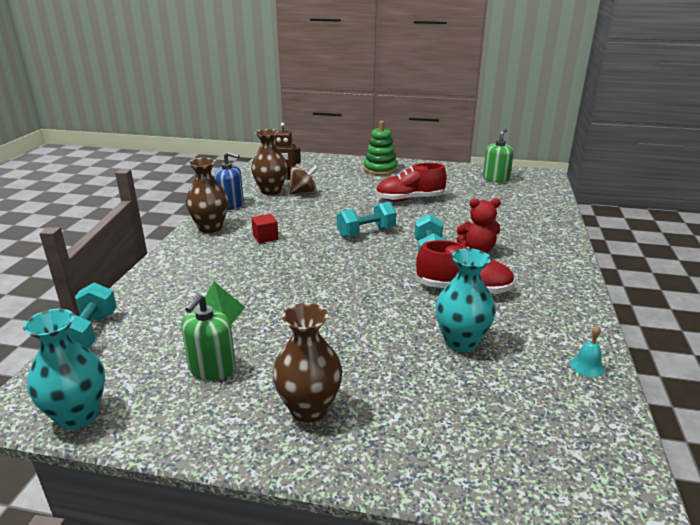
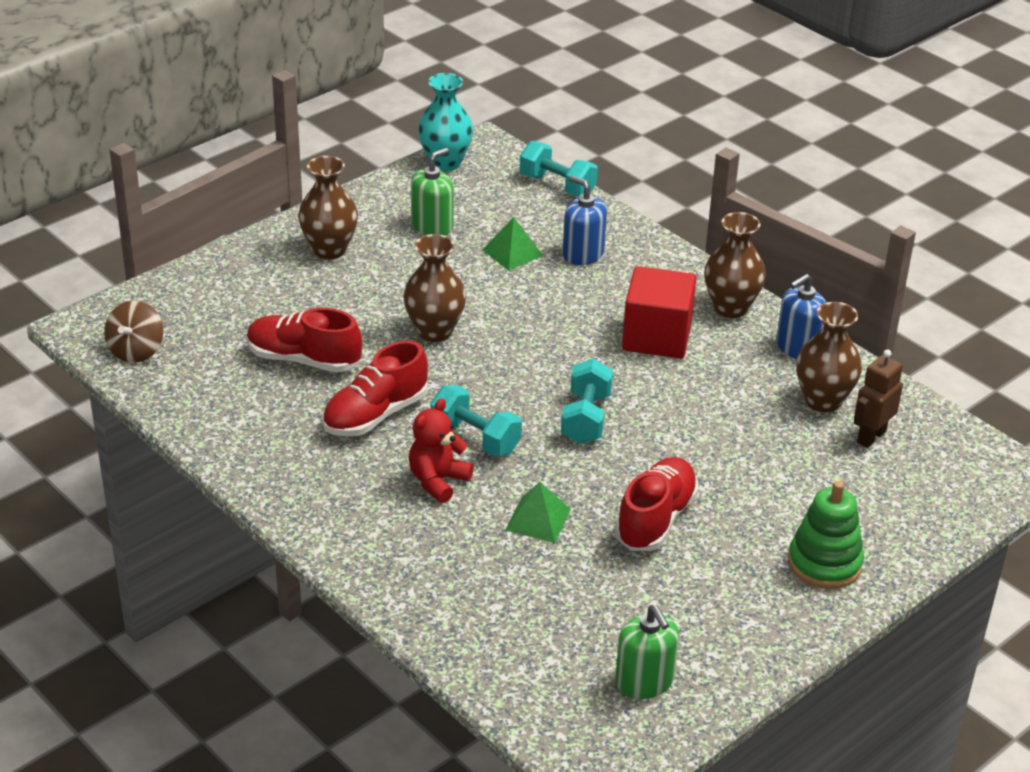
camera: 125 degrees right, 10 degrees up
green soap dispenser [181,294,236,381] -> green soap dispenser turned 75 degrees clockwise [411,148,454,236]
red cube [251,214,279,243] -> red cube [622,266,697,359], size x2.05
brown spinning top [289,165,318,194] -> brown spinning top moved to [104,300,163,363]
turquoise vase [435,248,496,352] -> red shoe [247,308,362,372]
turquoise bell [570,325,605,377] -> none
none -> brown vase [403,234,466,342]
none -> green pyramid [505,482,571,543]
none -> blue soap dispenser [562,175,607,265]

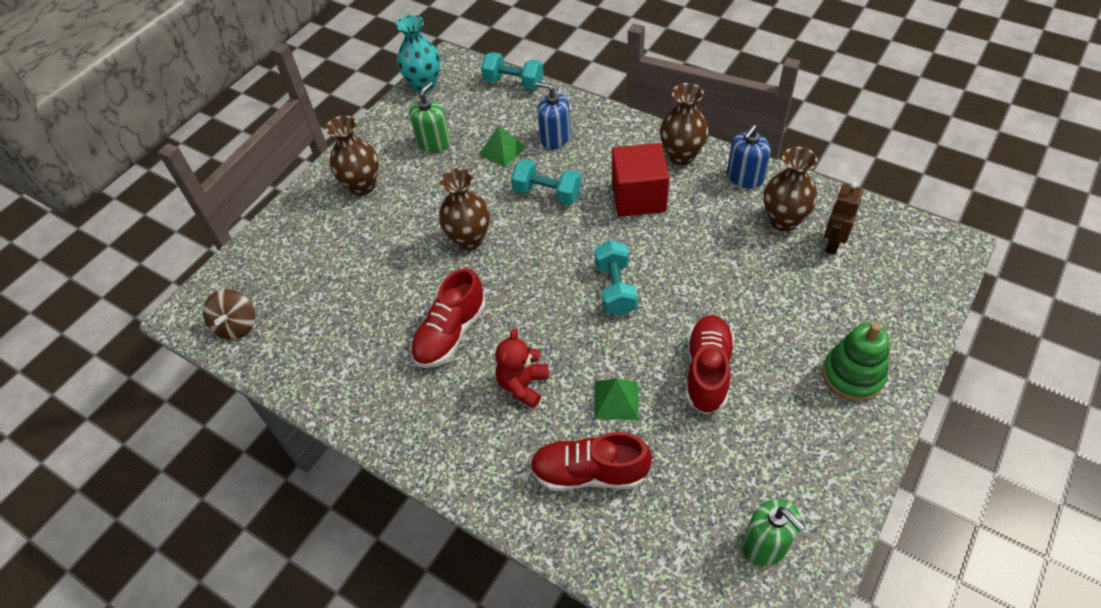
camera: 10 degrees left, 15 degrees up
red shoe [247,308,362,372] -> red shoe moved to [530,432,652,491]
turquoise dumbbell [430,385,522,457] -> turquoise dumbbell moved to [511,159,581,205]

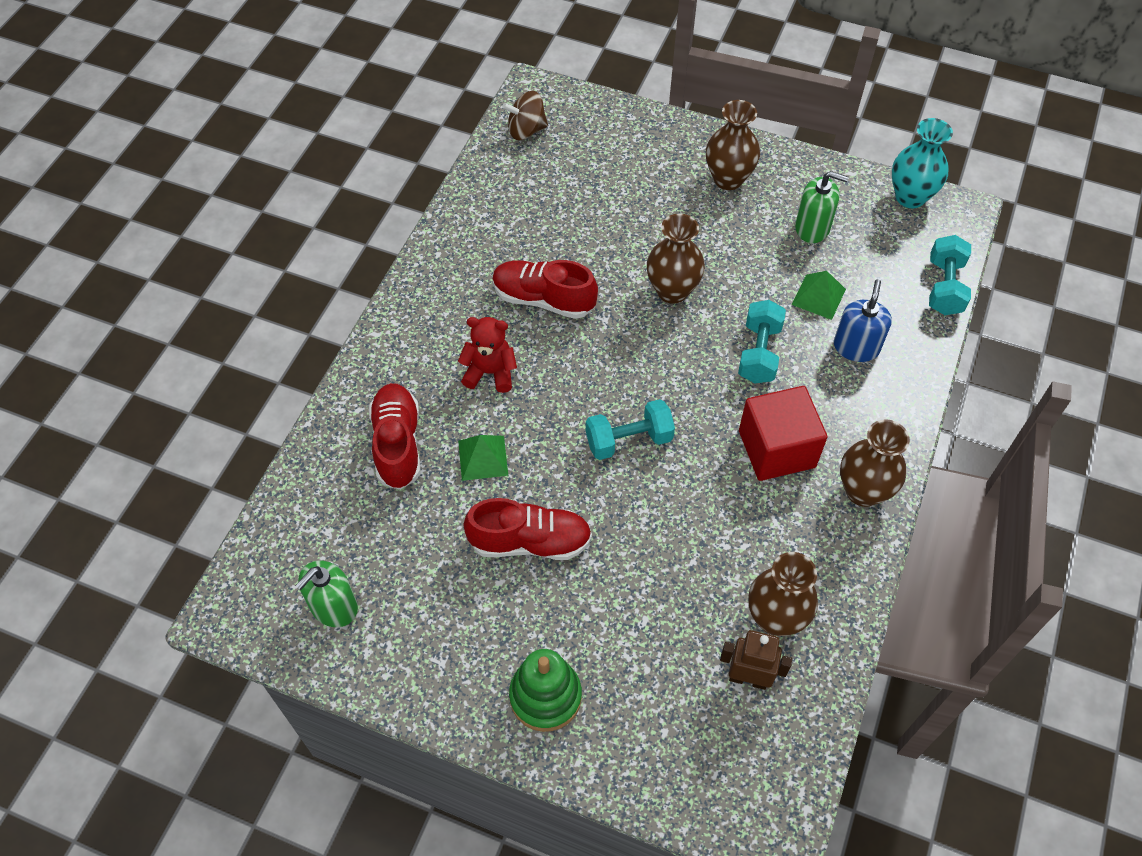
camera: 75 degrees right, 5 degrees up
blue soap dispenser [727,125,771,189] -> none

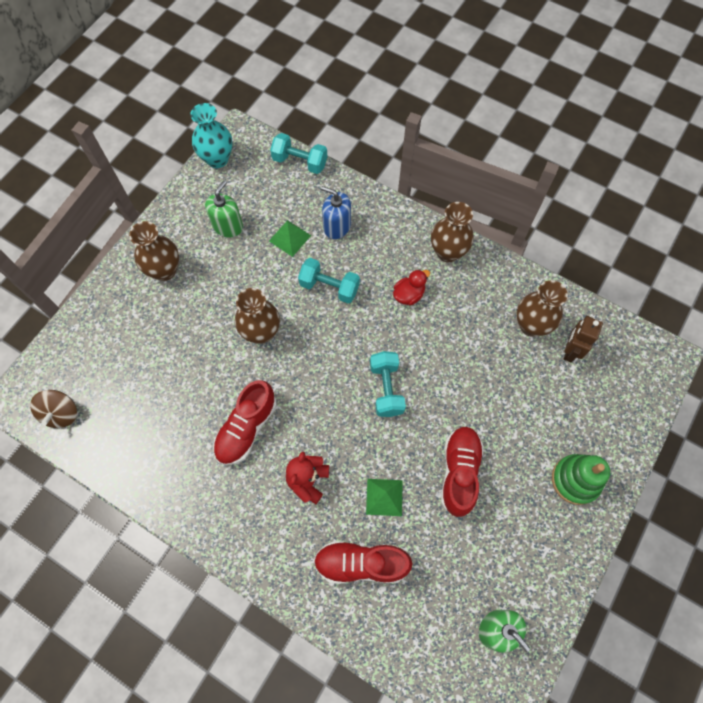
camera: 80 degrees left, 10 degrees up
red cube [739,386,827,481] -> red duck [393,269,430,305]

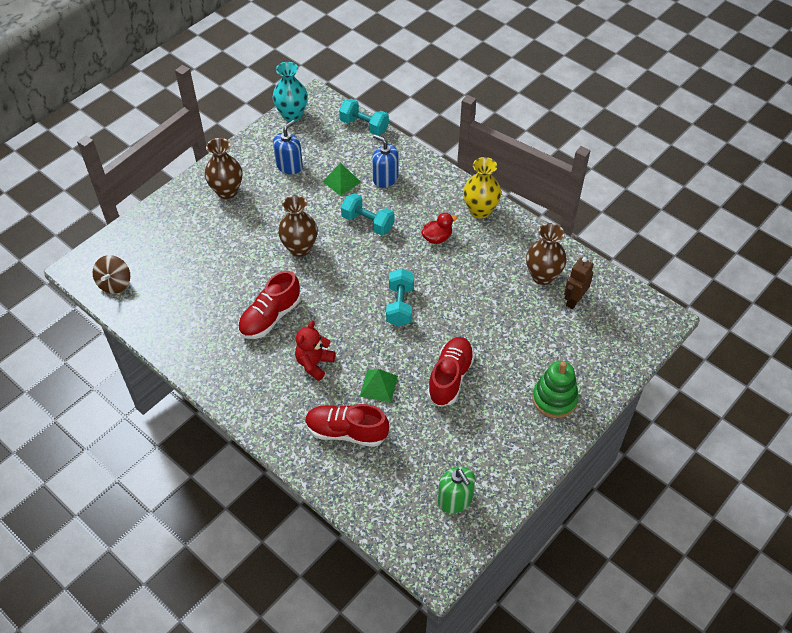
camera: 10 degrees right, 15 degrees down
green soap dispenser [205,180,243,237] -> blue soap dispenser [273,120,303,174]
brown vase [431,202,474,262] -> yellow vase [463,157,501,219]

